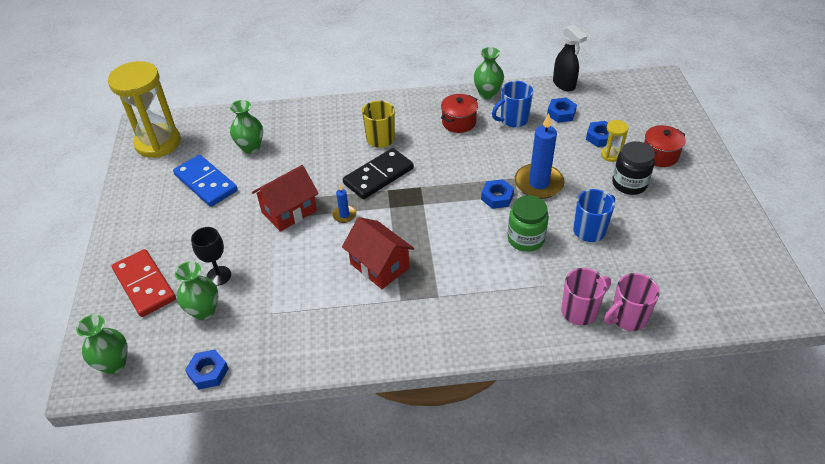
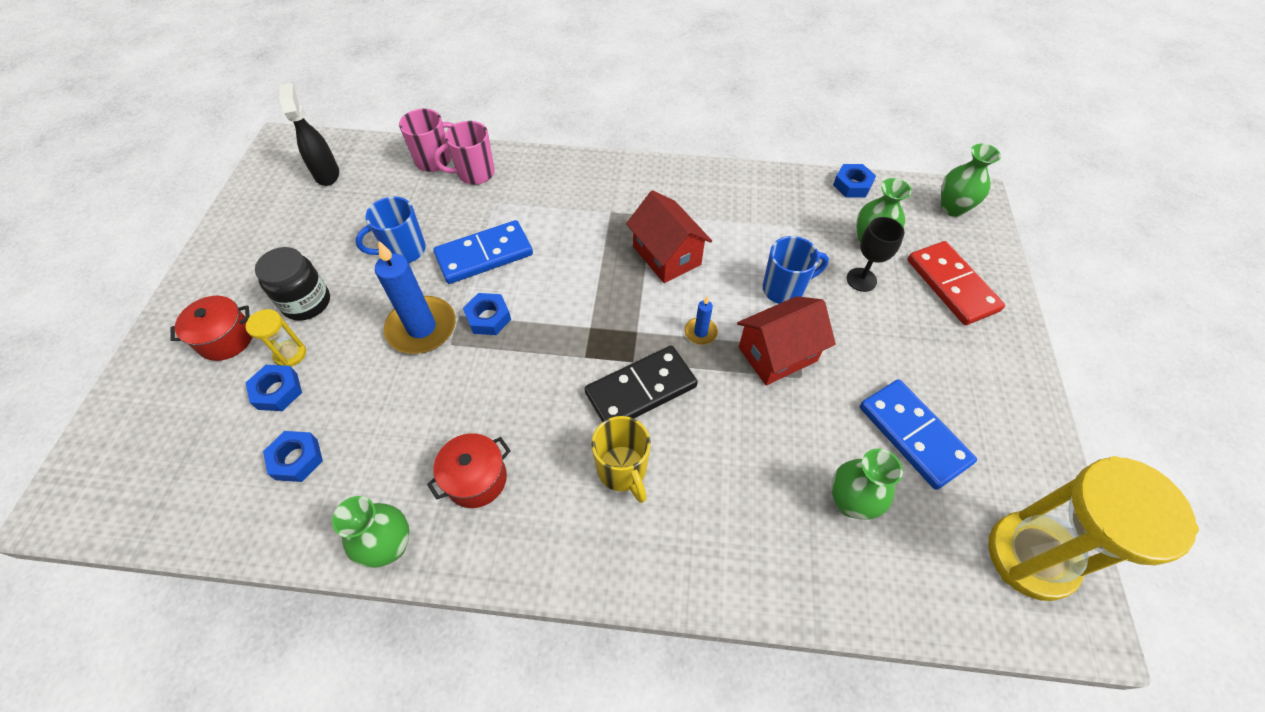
camera: 170 degrees left, 10 degrees up
blue mug [492,81,533,127] -> blue mug moved to [763,236,829,304]
green jar [507,195,549,252] -> blue domino [433,220,533,284]
black spray bottle [553,24,587,91] -> black spray bottle moved to [279,83,339,186]

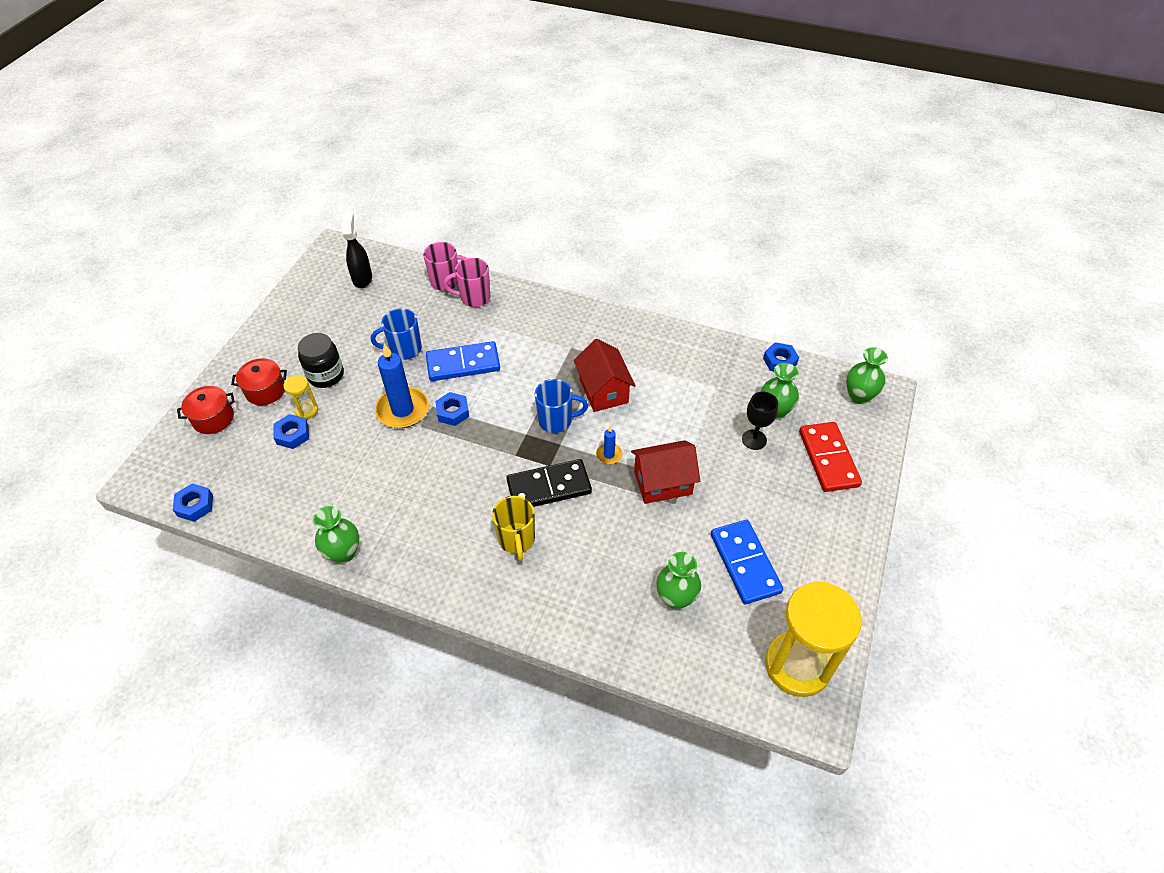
camera: 15 degrees right, 5 degrees down
blue nut [263,431,323,482] -> blue nut moved to [173,483,213,522]
red pot [427,433,511,508] -> red pot moved to [177,386,235,434]
blue mug [763,236,829,304] -> blue mug moved to [535,379,588,433]

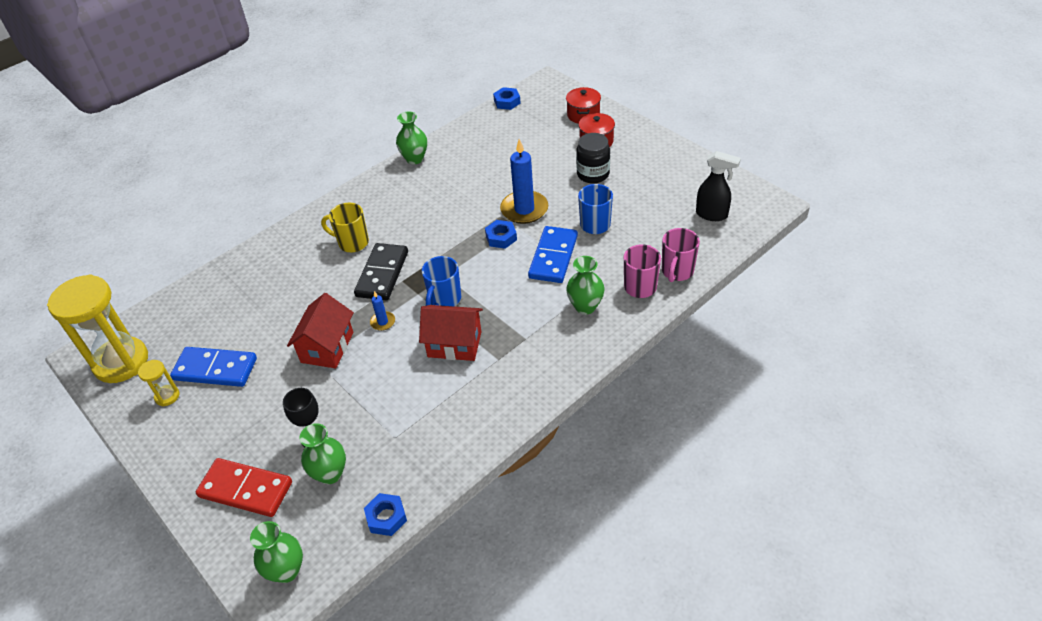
camera: 120 degrees right, 5 degrees down
blue nut [274,414,309,449] -> none
yellow hourglass [284,375,318,419] -> yellow hourglass moved to [138,360,180,406]
green vase [656,552,701,609] -> green vase moved to [566,256,605,315]

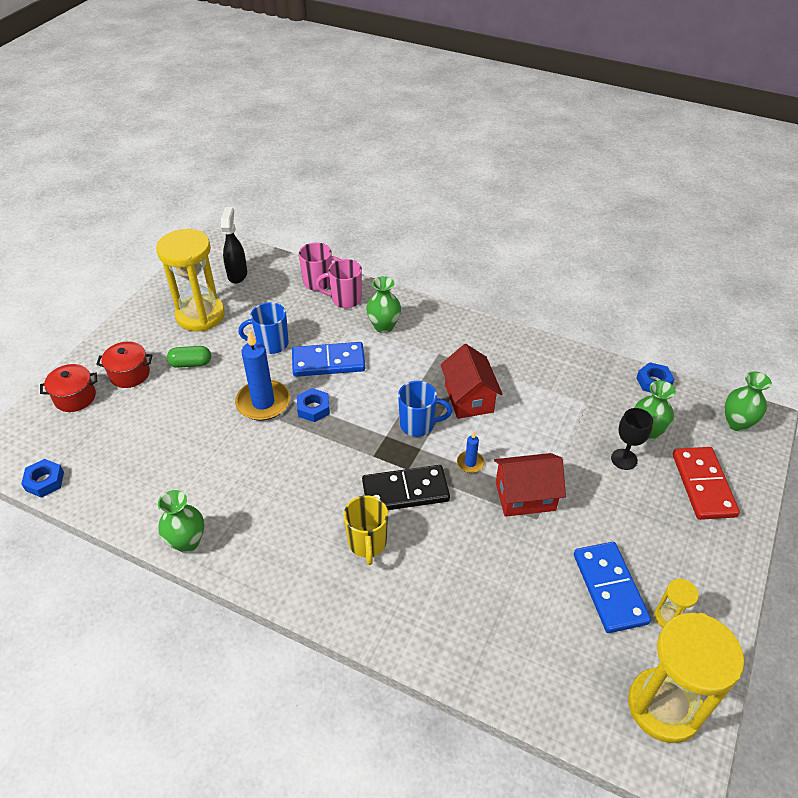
camera: 115 degrees left, 0 degrees up
black jar [576,133,610,183] -> green capsule [167,346,211,368]
none -> yellow hourglass [156,229,225,331]

